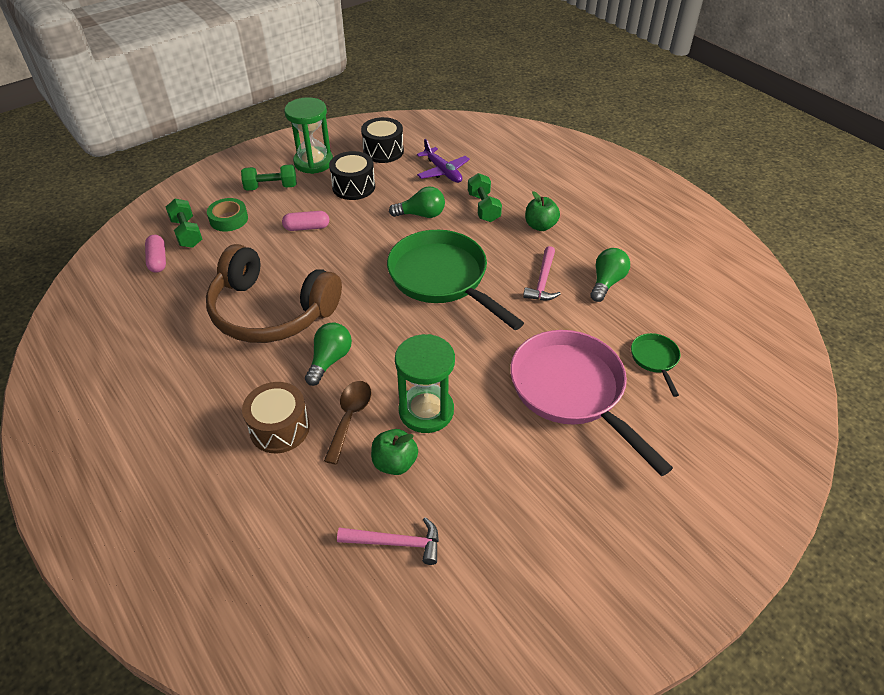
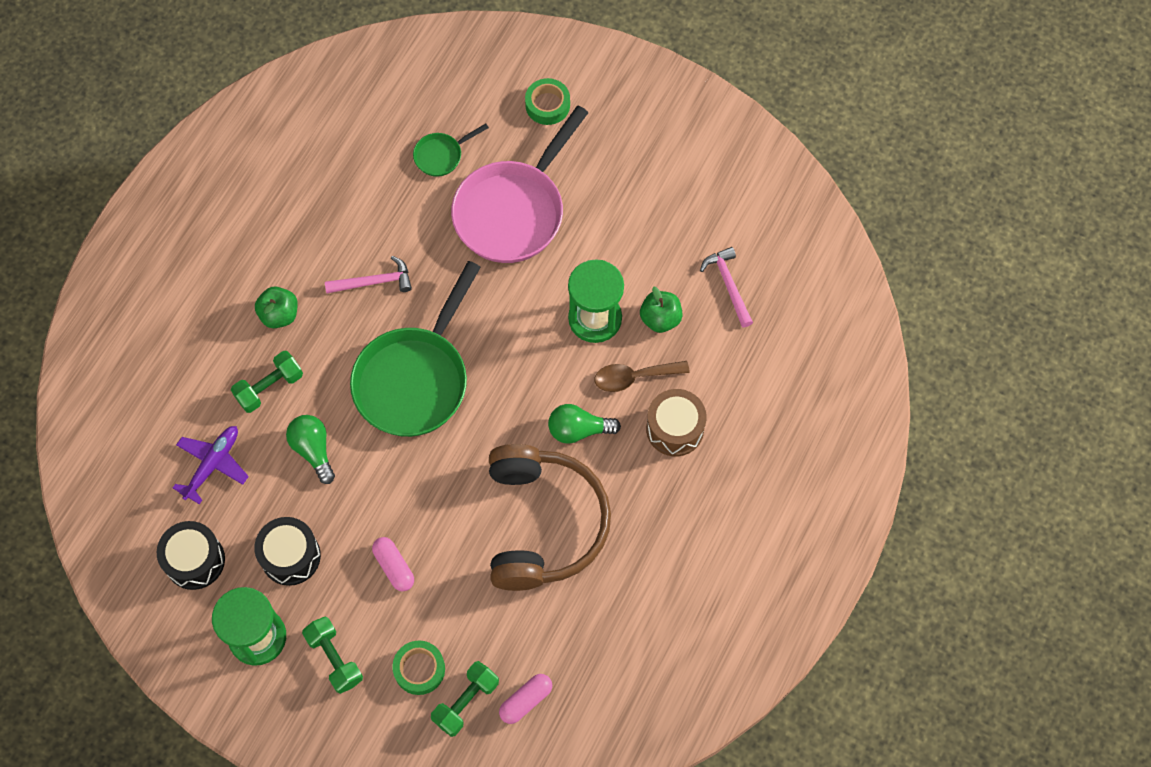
camera: 115 degrees left, 20 degrees up
green light bulb [590,248,630,302] -> none
none -> green tape [525,78,570,125]

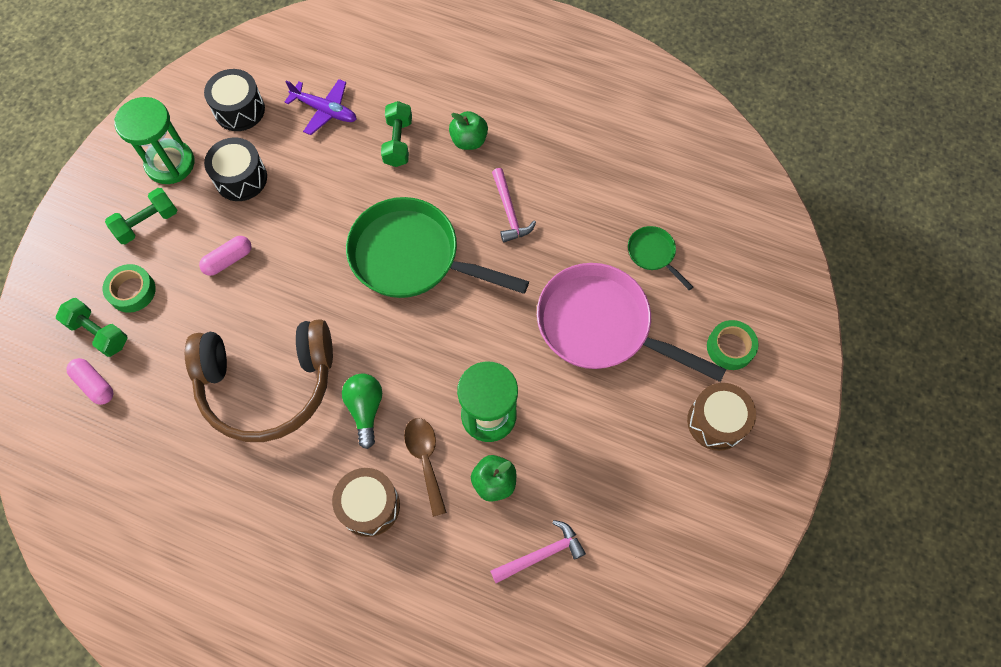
camera: 85 degrees right, 0 degrees up
green dumbbell [231,351,303,413] -> green dumbbell turned 45 degrees clockwise [381,101,412,167]
green light bulb [286,415,335,484] -> none
none -> brown drum [687,383,756,451]

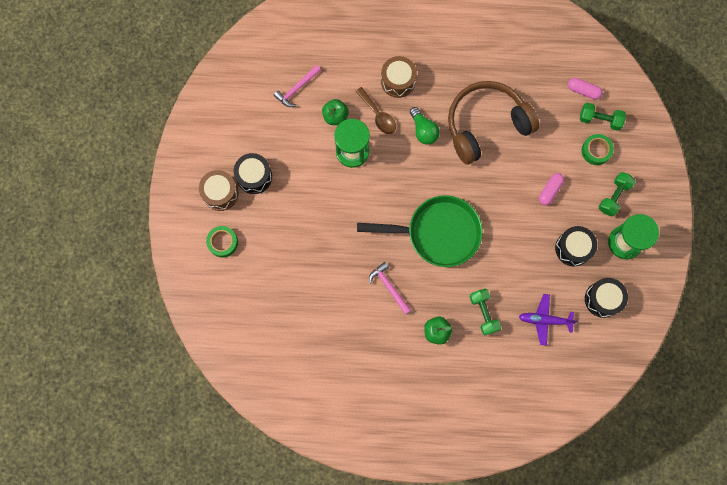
camera: 160 degrees right, 10 degrees up
pink pan [537,263,727,382] -> none
green pan [628,226,693,290] -> none
none -> black drum [234,153,272,194]

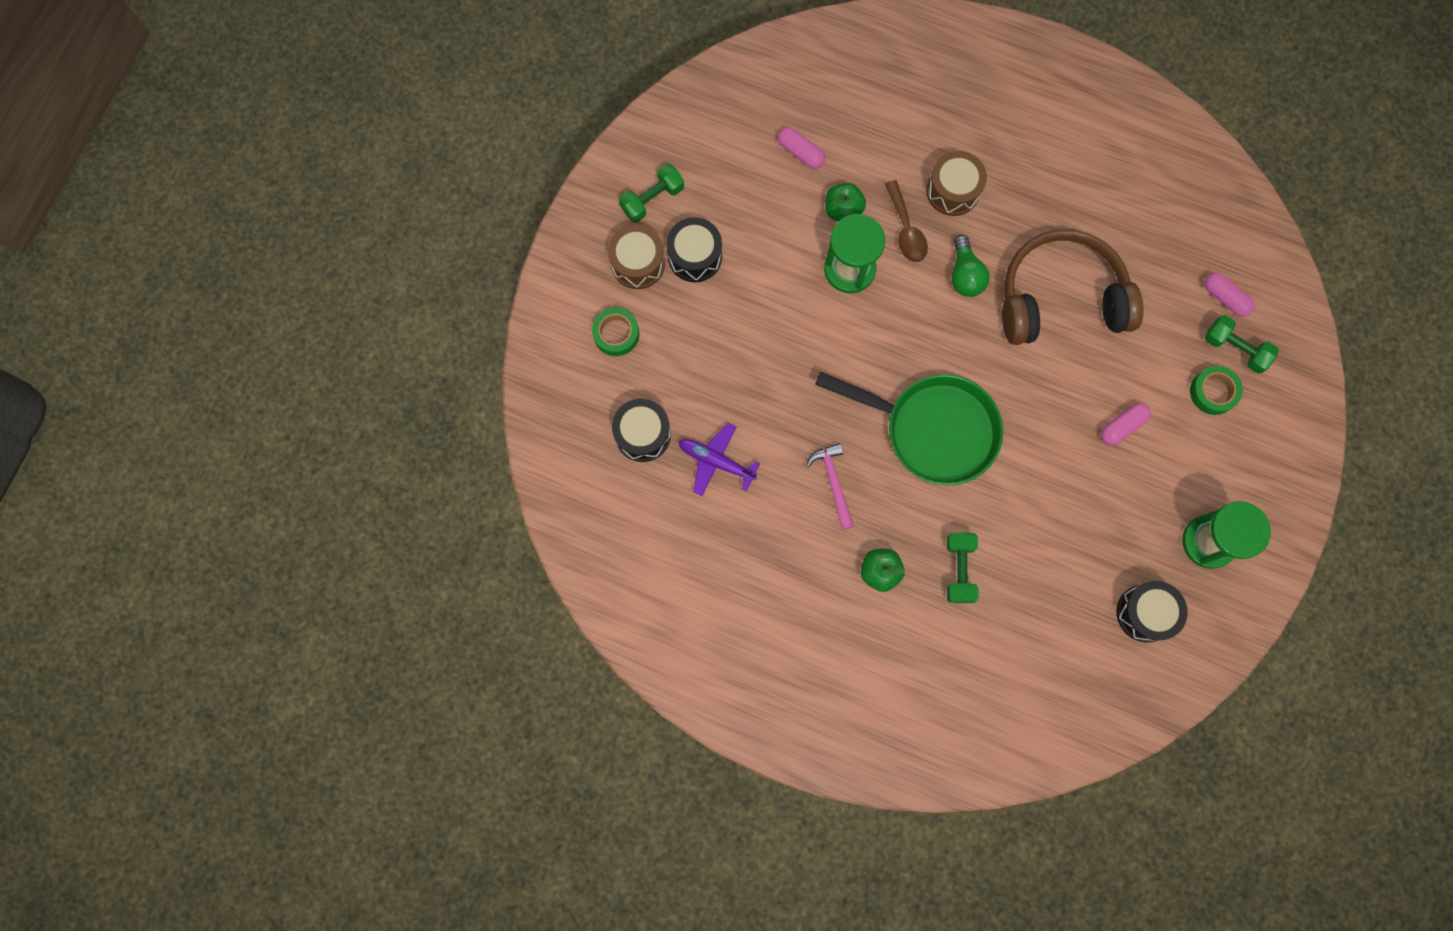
camera: 20 degrees right, 0 degrees up
pink hammer [274,65,321,107] -> pink capsule [778,127,825,169]
purple plane [519,294,578,346] -> purple plane moved to [679,423,760,496]
black drum [555,226,597,266] -> black drum moved to [612,399,671,462]
green dumbbell [599,172,636,217] -> green dumbbell moved to [619,164,684,223]

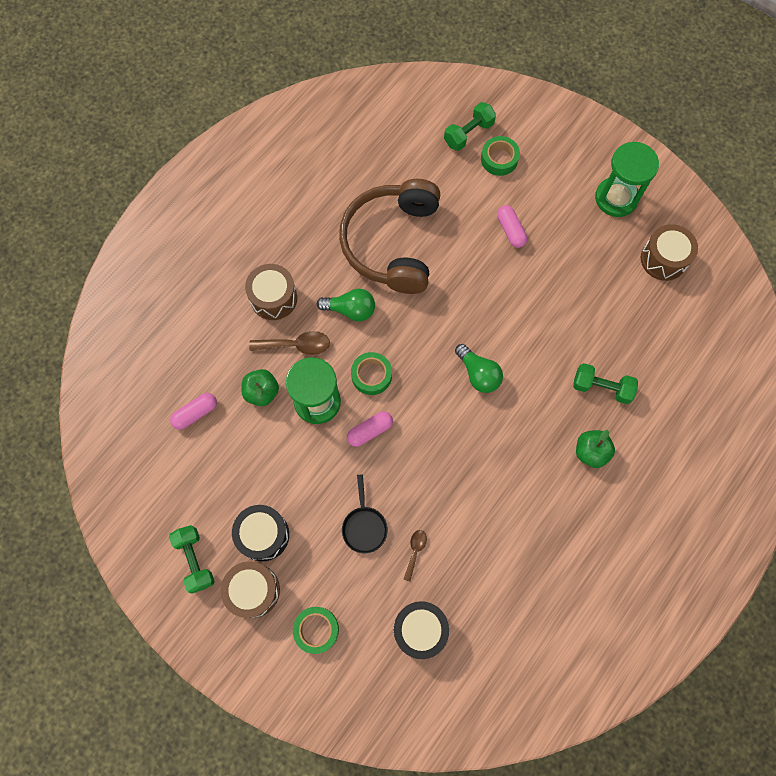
camera: 75 degrees left, 5 degrees down
purple plane [679,423,760,496] -> none
pink hammer [806,443,854,530] -> none
green pan [815,372,1003,486] -> green light bulb [455,344,503,393]
black drum [1117,581,1188,643] -> brown drum [641,224,698,281]
pink capsule [1204,273,1255,317] -> pink capsule moved to [347,411,393,447]
none -> black pan [342,474,388,553]
none -> green tape [351,352,392,395]
none -> brown spoon [404,530,427,581]

